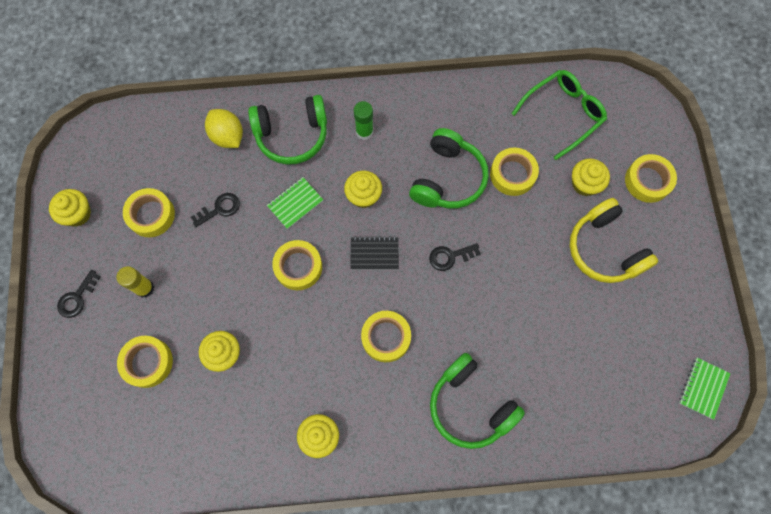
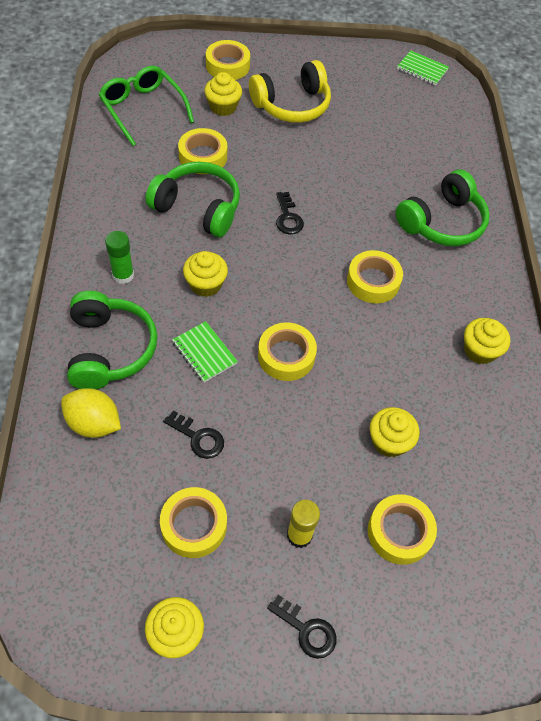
camera: 90 degrees left, 15 degrees down
black key [191,193,240,227] -> black key turned 150 degrees clockwise [163,410,224,459]
yellow lemon [205,109,243,148] -> yellow lemon turned 60 degrees clockwise [61,388,121,438]
black notebook [350,236,399,270] -> none

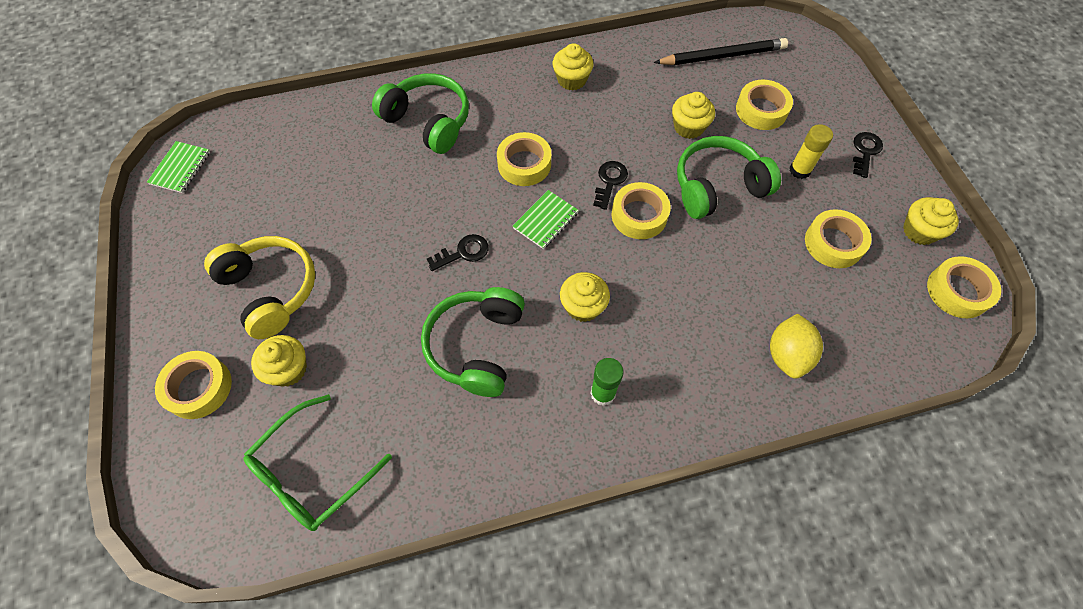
camera: 100 degrees left, 5 degrees up
green headphones [67,291,158,389] -> green headphones moved to [677,136,781,219]
black key [163,410,224,459] -> black key moved to [593,161,628,210]
green notebook [172,321,238,383] -> green notebook moved to [513,190,579,249]
yellow tape [178,128,227,174] -> yellow tape moved to [927,256,1001,318]
none -> black pencil [654,38,788,65]

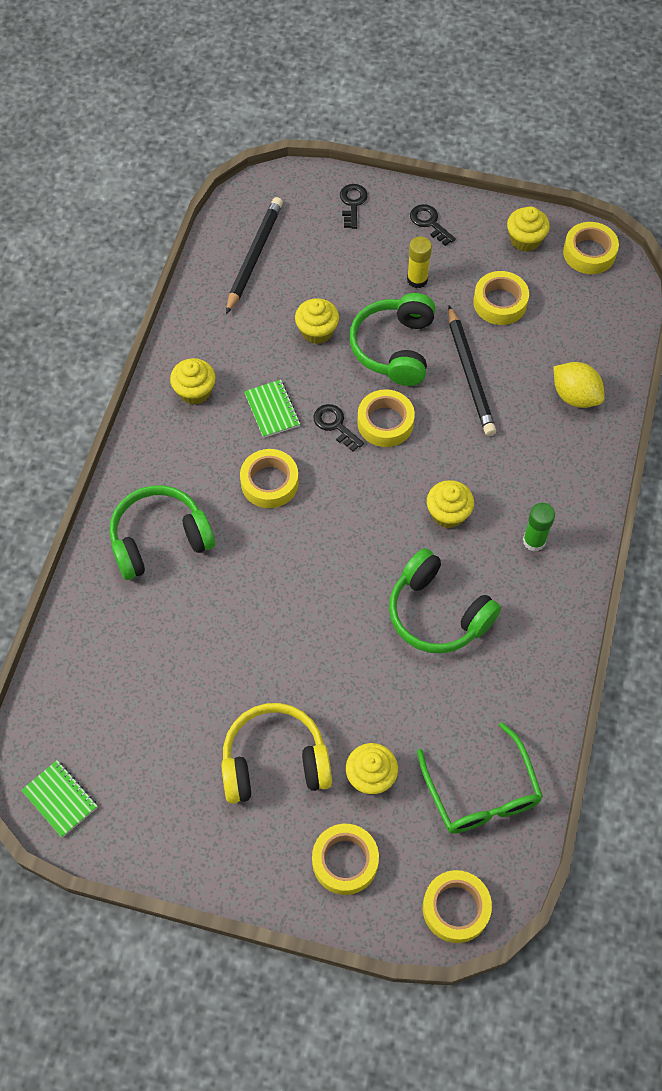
camera: 60 degrees left, 0 degrees up
black key [427,234,489,271] -> black key moved to [340,184,368,229]
green notebook [513,190,579,249] -> green notebook moved to [244,380,300,438]
yellow tape [736,80,793,130] -> yellow tape moved to [423,870,492,943]
none -> black pencil [448,306,496,436]

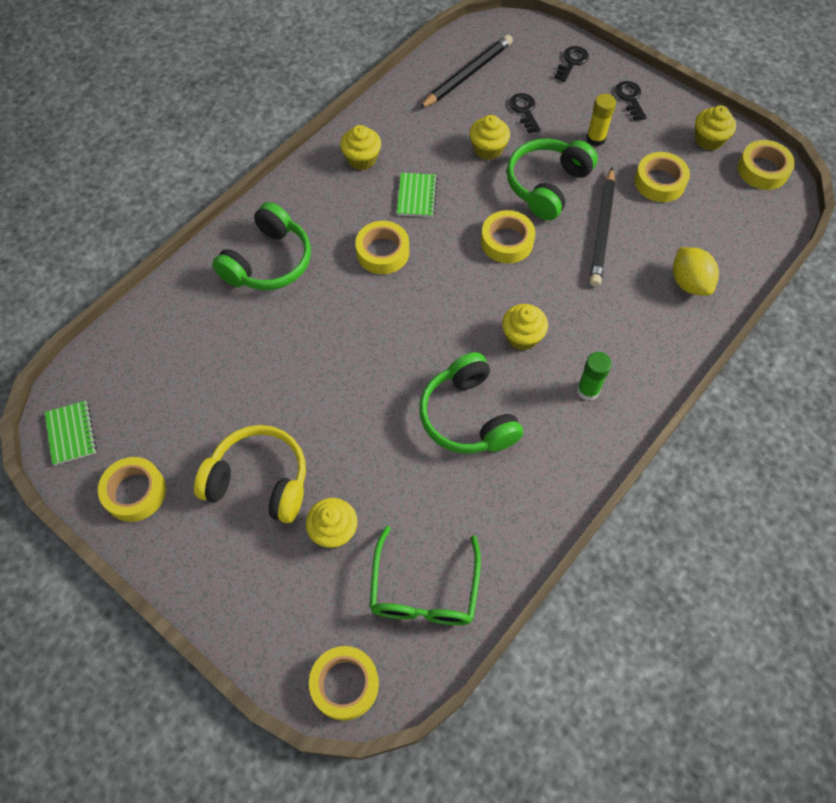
camera: 25 degrees right, 0 degrees up
green headphones [109,485,215,580] -> green headphones turned 120 degrees clockwise [212,202,311,290]
yellow tape [312,824,379,895] -> yellow tape moved to [98,457,166,522]
black key [313,404,364,452] -> black key moved to [509,93,541,133]

